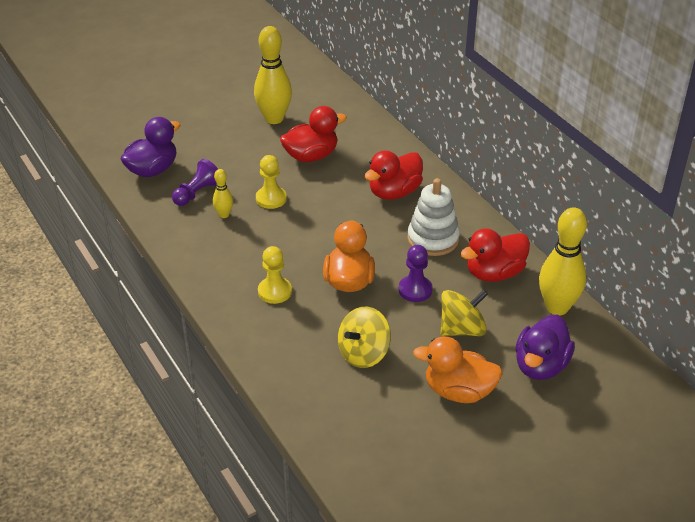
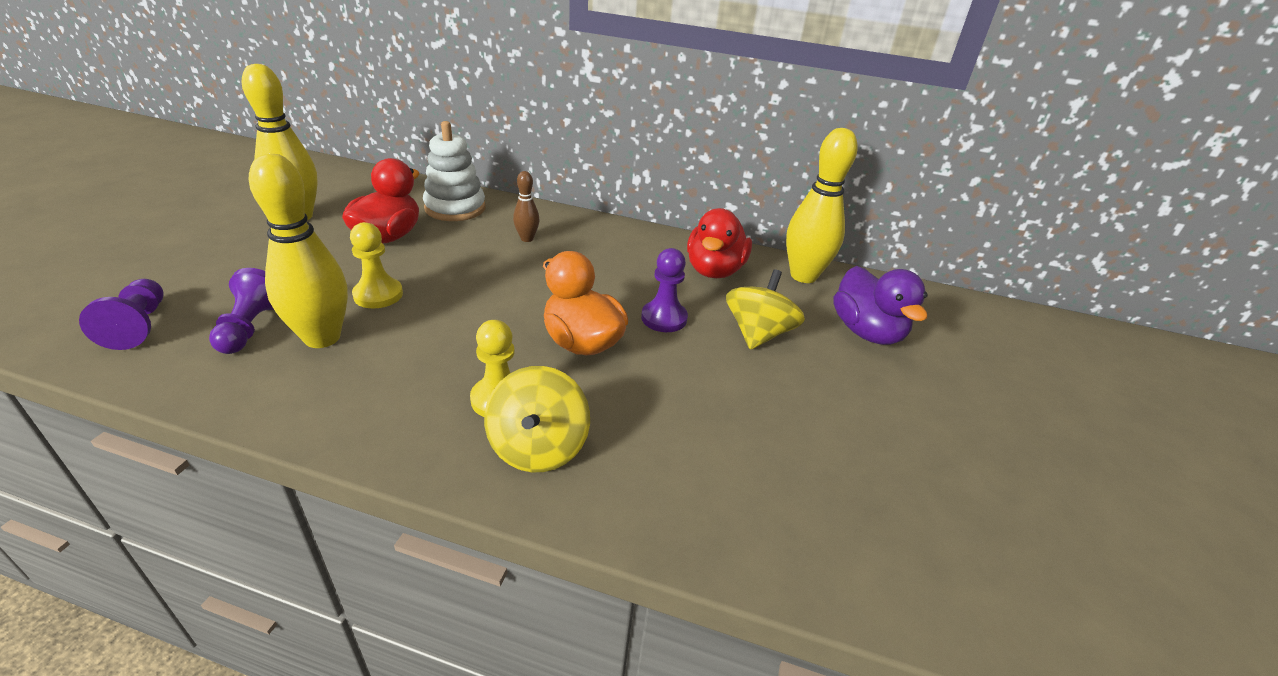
camera: 45 degrees left, 5 degrees down
purple duck [121,117,180,177] -> purple pawn [79,279,164,350]
yellow bowling pin [213,169,233,218] -> yellow bowling pin [249,154,348,348], size x2.04
yellow spinning top [338,307,391,368] -> yellow spinning top moved to [484,366,590,472]
red duck [364,150,423,200] -> brown bowling pin [513,171,539,242]
white stacking toy [408,178,460,256] -> white stacking toy moved to [423,121,486,221]
orange duck [413,337,503,403] -> none

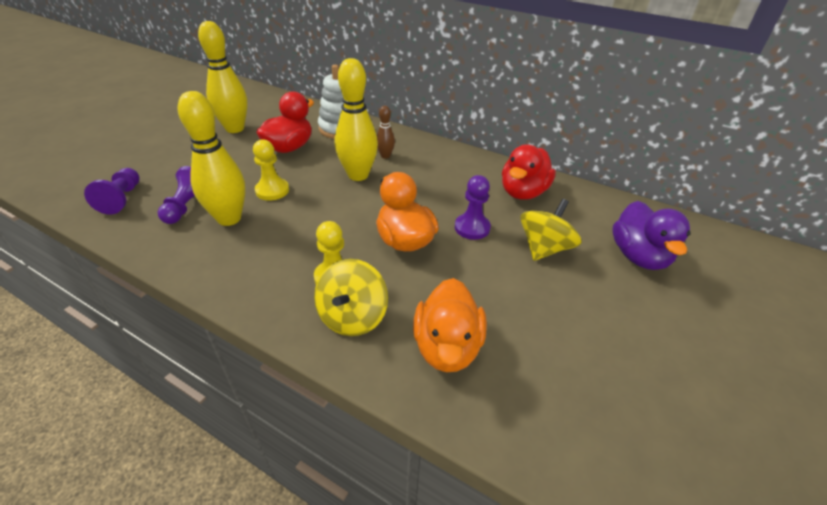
camera: 15 degrees right, 5 degrees up
yellow bowling pin [786,128,858,283] -> yellow bowling pin moved to [335,58,378,181]
none -> orange duck [413,278,487,372]

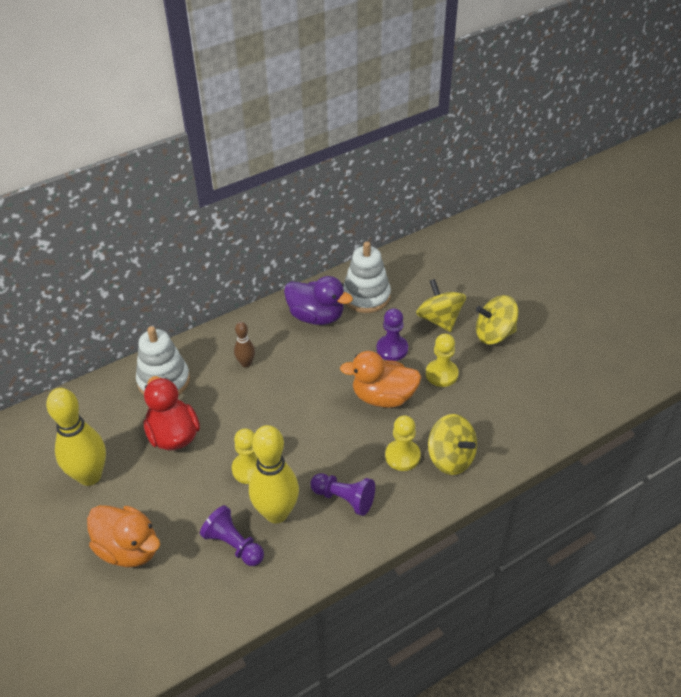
camera: 60 degrees left, 5 degrees up
purple pawn [84,168,140,215] -> purple pawn moved to [310,473,375,516]
yellow bowling pin [335,58,378,181] -> none
orange duck [413,278,487,372] -> orange duck moved to [87,505,161,567]
red duck [502,144,556,200] -> white stacking toy [343,241,391,313]
purple duck [612,201,691,270] -> purple duck moved to [284,276,353,325]
none -> yellow pawn [426,333,459,387]
none -> yellow spinning top [476,295,518,345]

